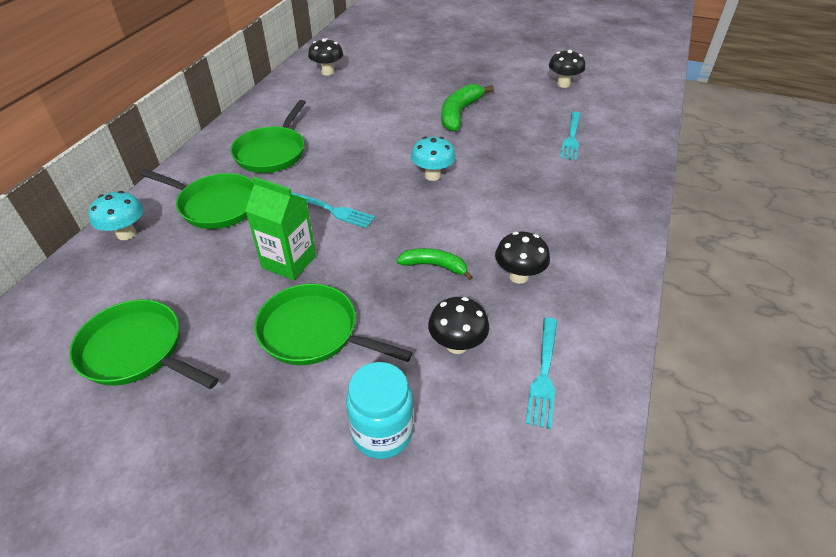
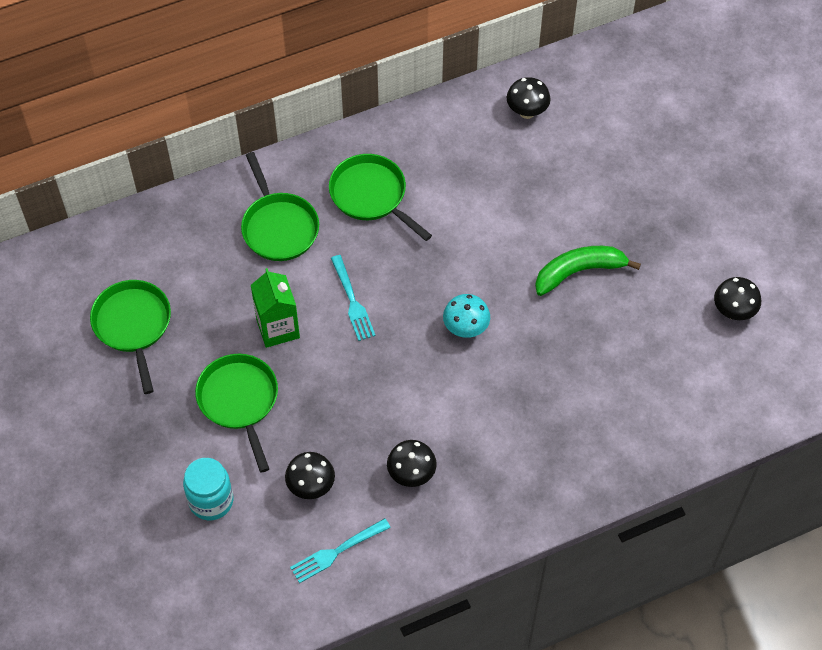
camera: 45 degrees right, 15 degrees up
turquoise mushroom [89,191,144,240] -> none
green pan [230,100,306,173] -> green pan turned 75 degrees clockwise [329,154,432,241]
green banana [396,248,473,280] -> none
turquoise fork [560,112,581,160] -> none

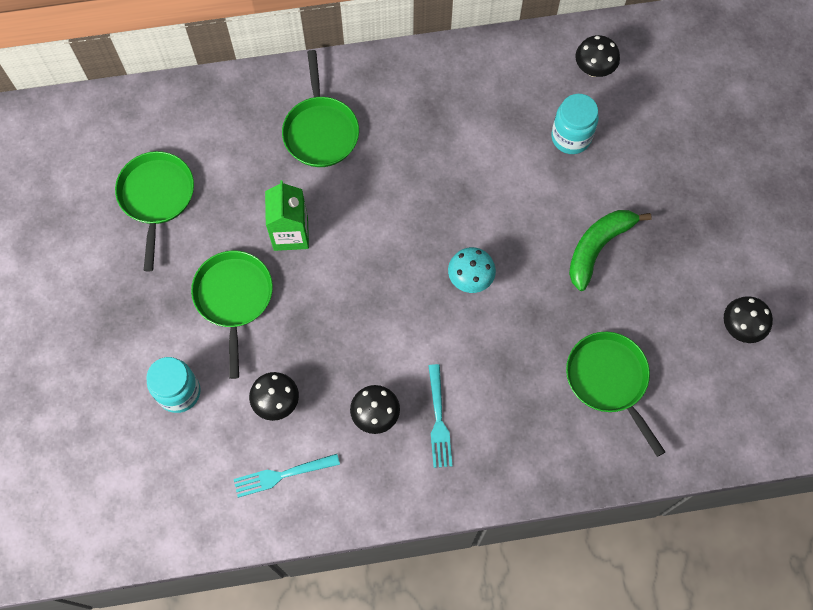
camera: 15 degrees right, 10 degrees up
green pan [329,154,432,241] -> green pan moved to [566,332,665,457]
turquoise fork [331,255,375,341] -> turquoise fork moved to [428,364,452,468]
green banana [535,246,641,296] -> green banana turned 45 degrees counterclockwise [569,210,652,291]
none -> turquoise jar [551,94,599,154]

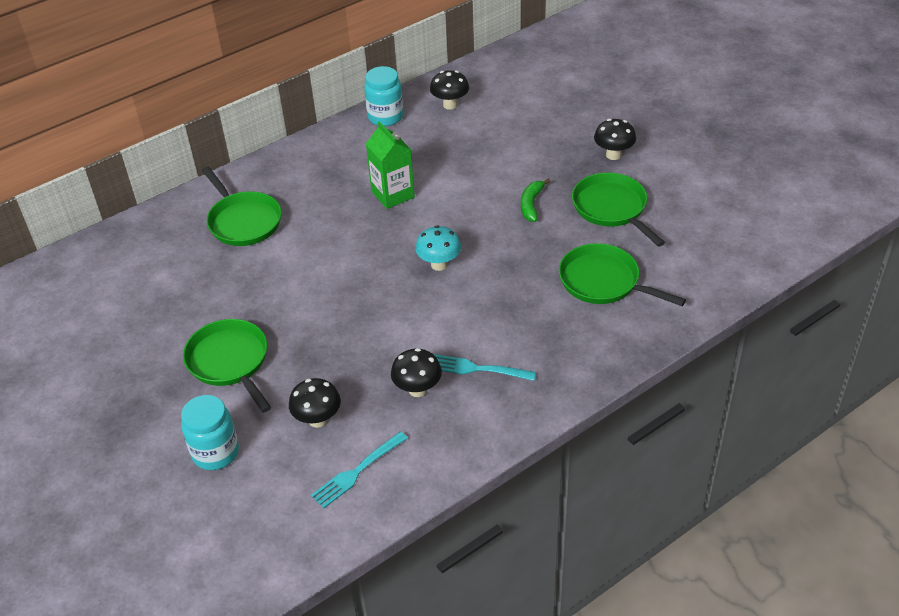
camera: 25 degrees left, 25 degrees down
green pan [115,151,194,271] -> green pan moved to [572,173,665,247]
green carton [265,180,309,251] -> green carton moved to [366,121,415,209]
turquoise fork [428,364,452,468] -> turquoise fork turned 135 degrees clockwise [434,354,536,381]
turquoise jar [551,94,599,154] -> turquoise jar moved to [364,66,403,126]
green banana [569,210,652,291] -> green banana [521,178,551,222], size x0.63
black mushroom [724,296,773,343] -> black mushroom moved to [594,119,636,160]

